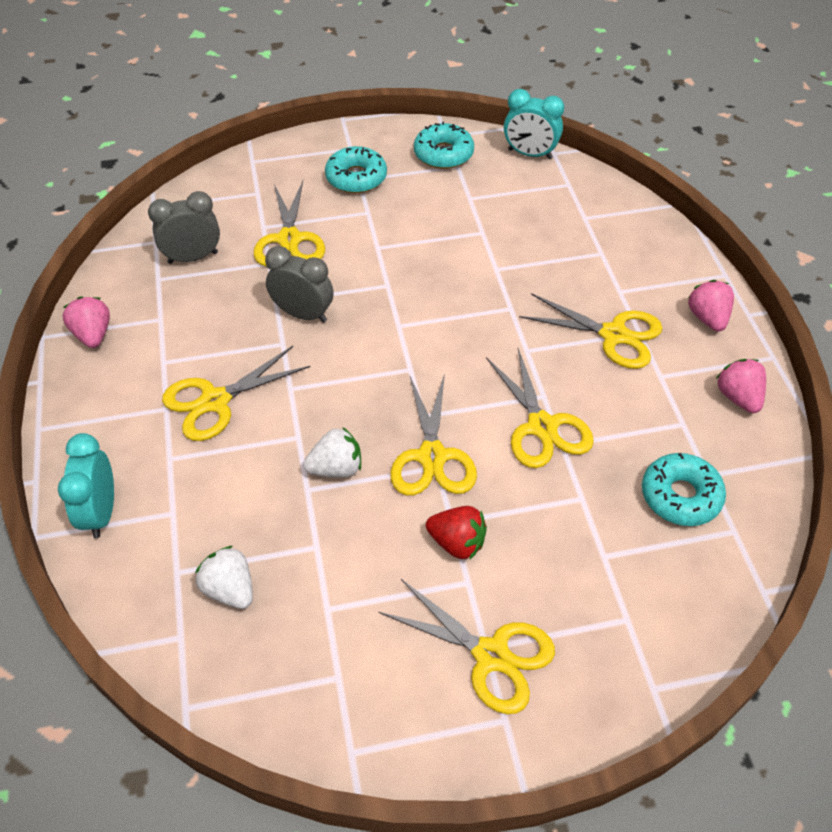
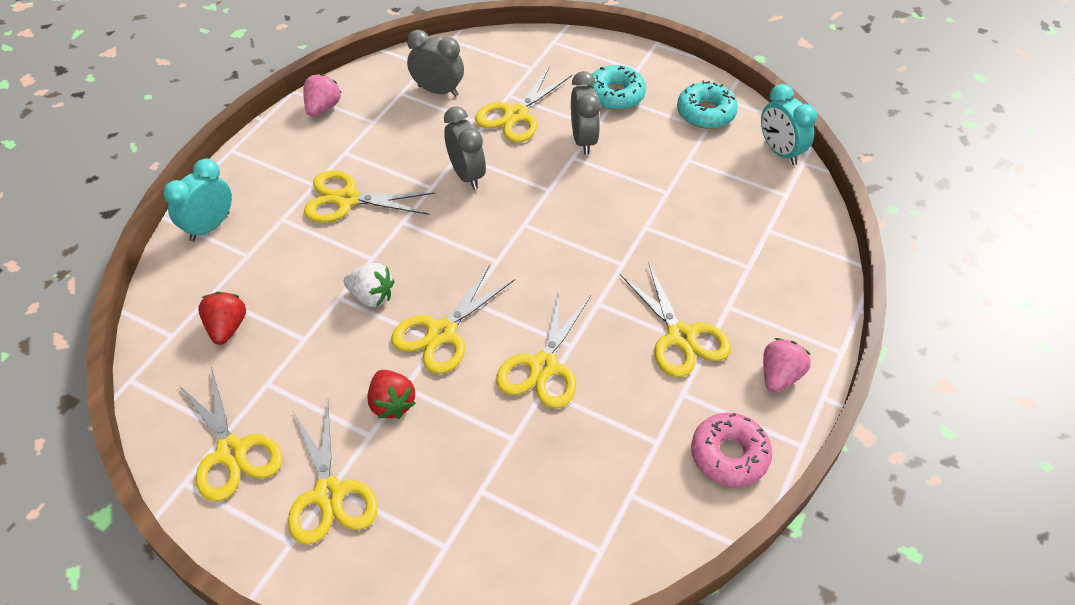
camera: 40 degrees right, 0 degrees up
white strawberry [195,546,253,609] -> red strawberry [198,292,246,345]
turquoise donut [642,453,726,526] -> none
pink strawberry [716,359,766,413] -> pink donut [691,413,772,487]
none -> yellow scissors [178,367,283,502]
none -> grey clock [571,71,601,155]

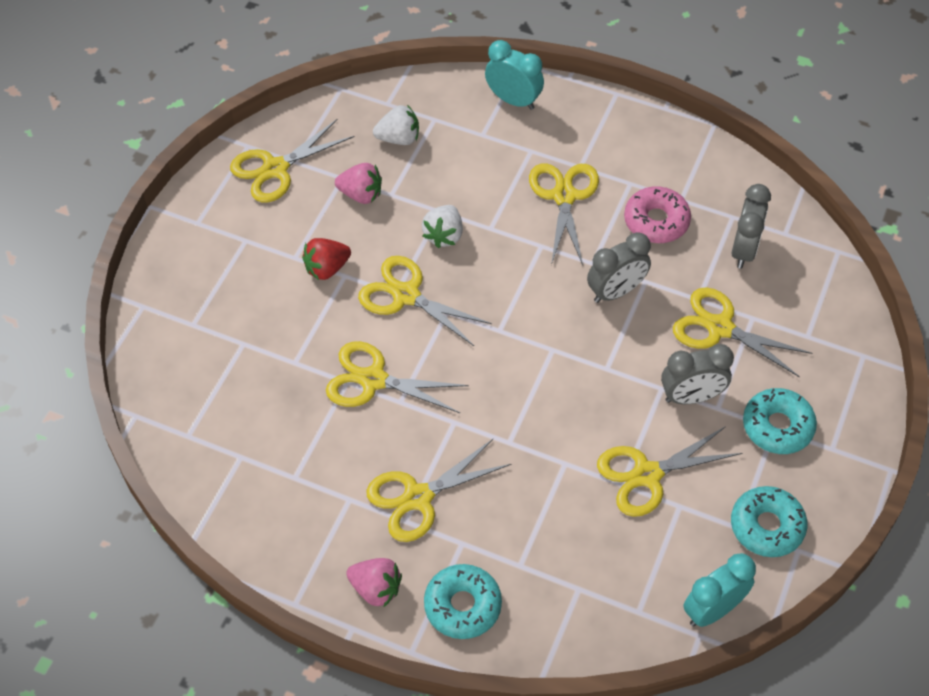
camera: 85 degrees right, 5 degrees up
red strawberry [198,292,246,345] -> white strawberry [373,105,419,145]
yellow scissors [288,400,378,545] -> yellow scissors moved to [597,426,743,517]
pink strawberry [303,73,341,117] -> pink strawberry moved to [335,163,382,204]
pink donut [691,413,772,487] -> pink donut moved to [624,186,691,243]
none -> turquoise donut [424,564,502,639]

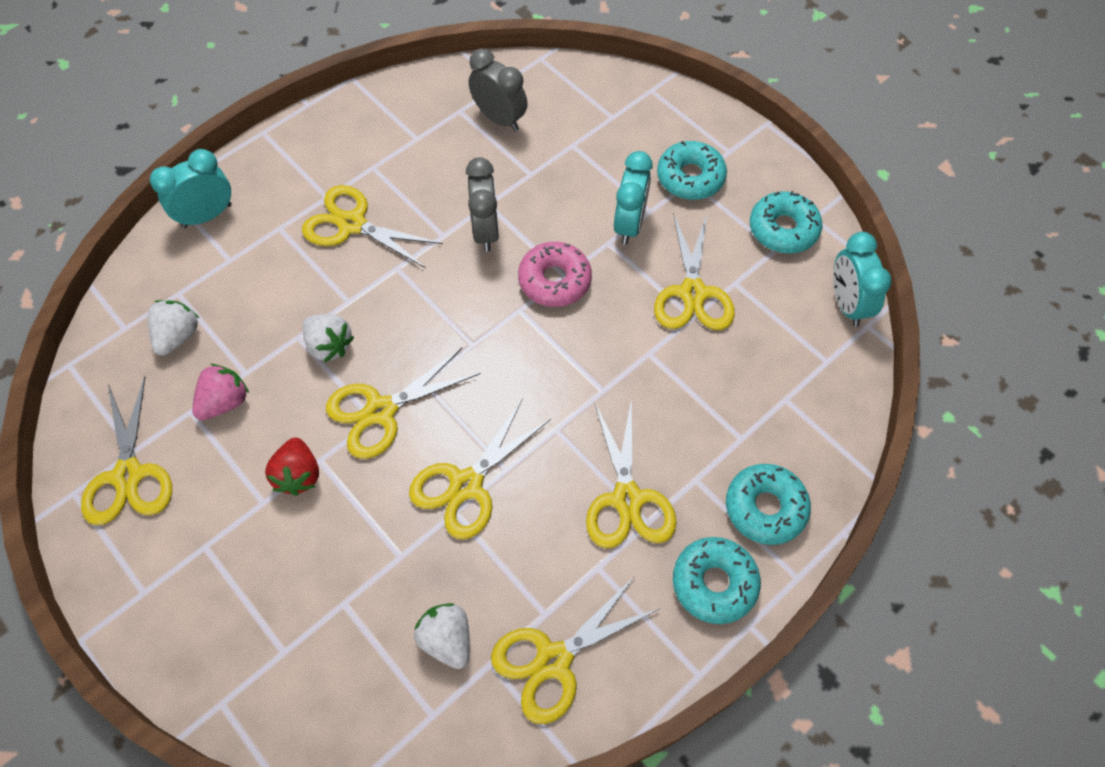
camera: 65 degrees left, 5 degrees up
pink strawberry [346,558,402,608] -> turquoise donut [673,537,761,624]
pink donut [624,186,691,243] -> pink donut moved to [518,242,592,307]
grey clock [661,344,734,404] -> turquoise clock [614,151,653,245]
yellow scissors [673,287,812,378] -> yellow scissors moved to [491,576,661,724]
none -> white strawberry [414,603,470,669]

